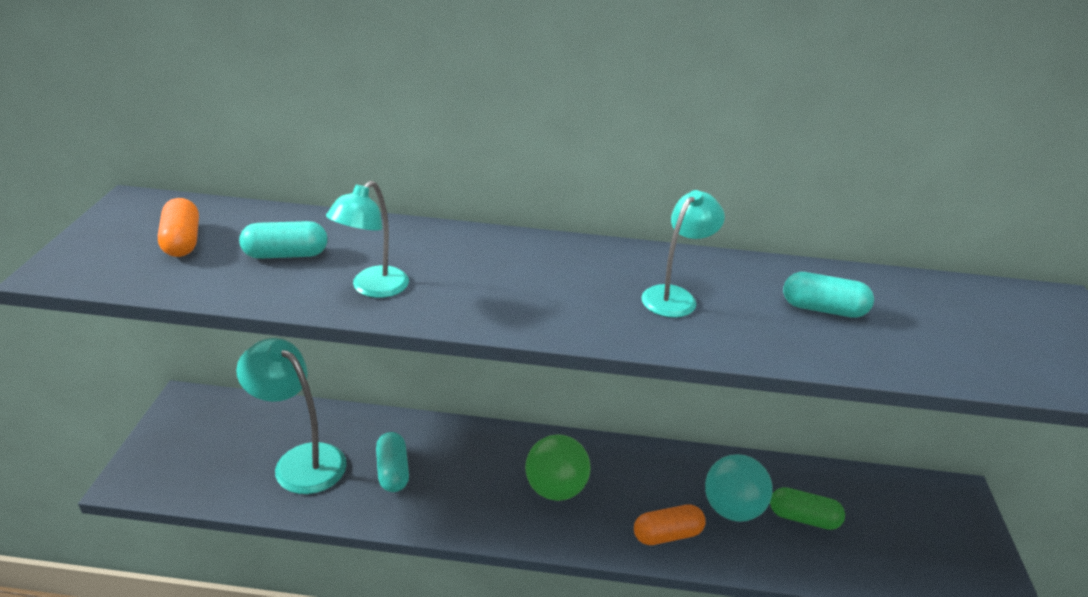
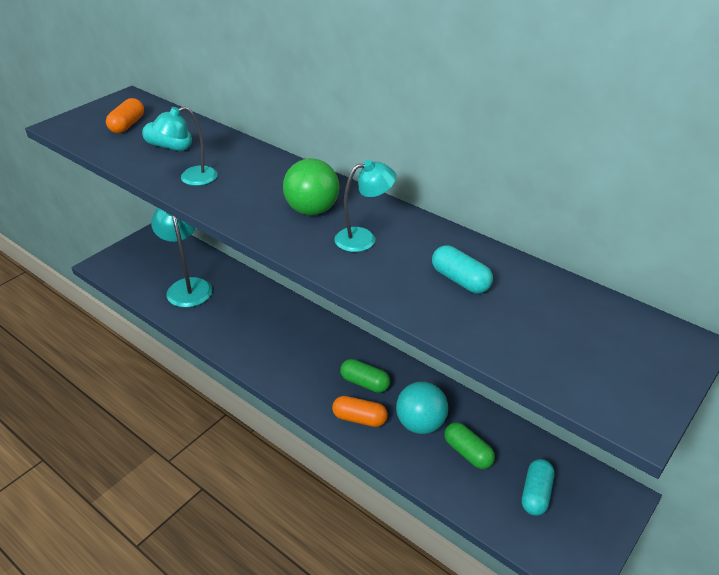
camera: 35 degrees right, 5 degrees up
turquoise capsule [376,432,409,492] -> turquoise capsule moved to [522,459,554,516]
green ball [525,434,590,501] -> green ball moved to [283,158,339,215]
none -> green capsule [340,359,390,393]

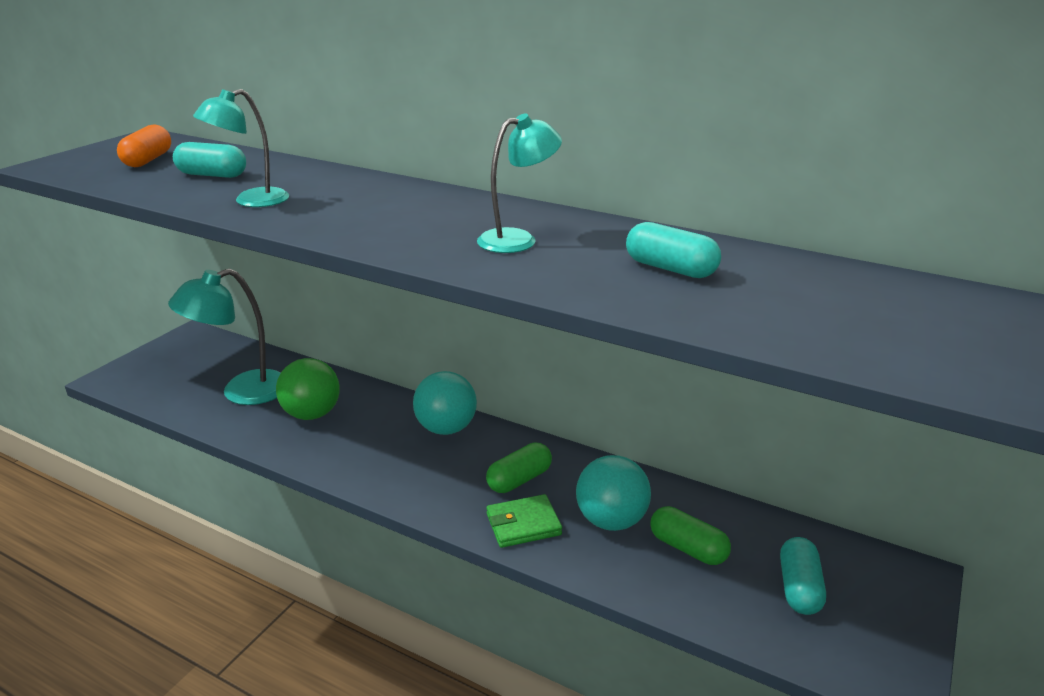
camera: 10 degrees left, 10 degrees down
turquoise lamp [151,208,213,307] -> turquoise lamp turned 90 degrees counterclockwise [168,269,280,405]
green ball [283,158,339,215] -> green ball moved to [276,358,340,420]
orange capsule [332,396,388,427] -> green wallet [486,494,562,548]
green capsule [340,359,390,393] -> green capsule turned 60 degrees counterclockwise [486,443,552,493]
none -> turquoise ball [413,371,477,435]

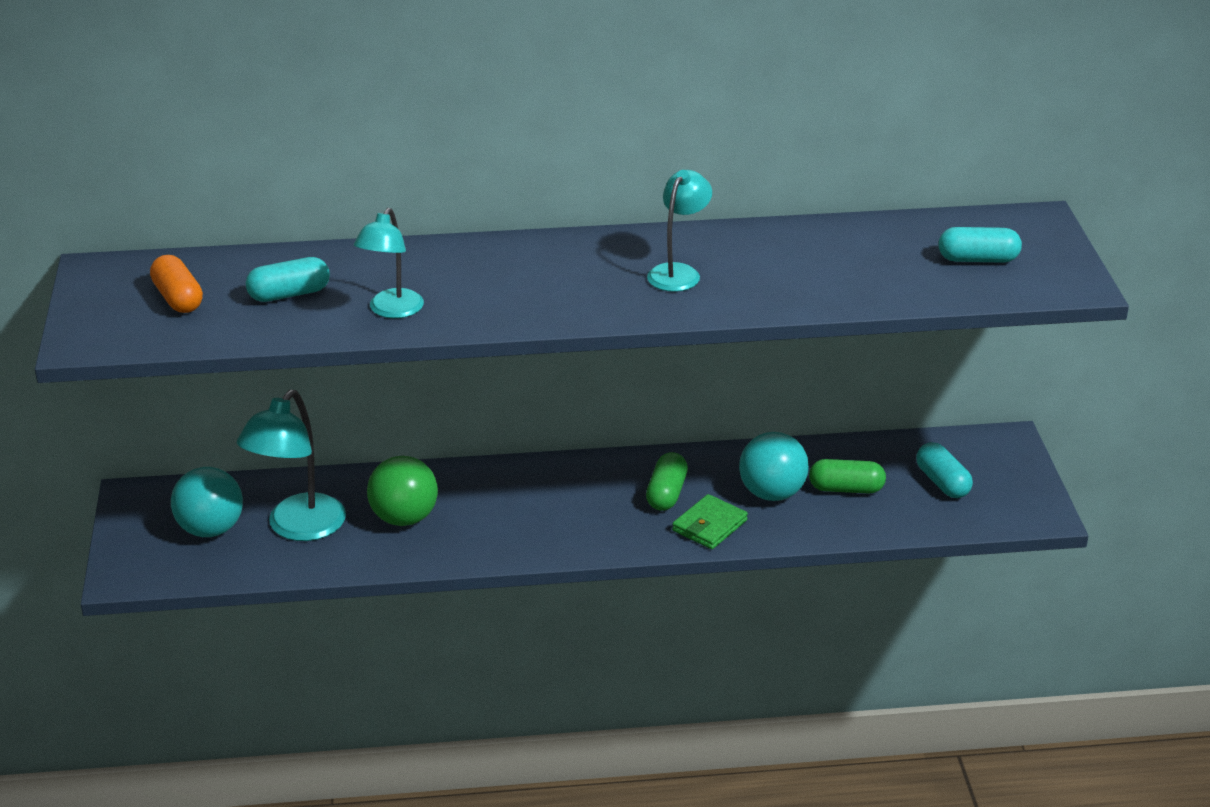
camera: 35 degrees left, 5 degrees up
turquoise ball [413,371,477,435] -> turquoise ball moved to [171,467,243,537]
turquoise capsule [626,222,721,278] -> turquoise capsule moved to [939,227,1022,263]

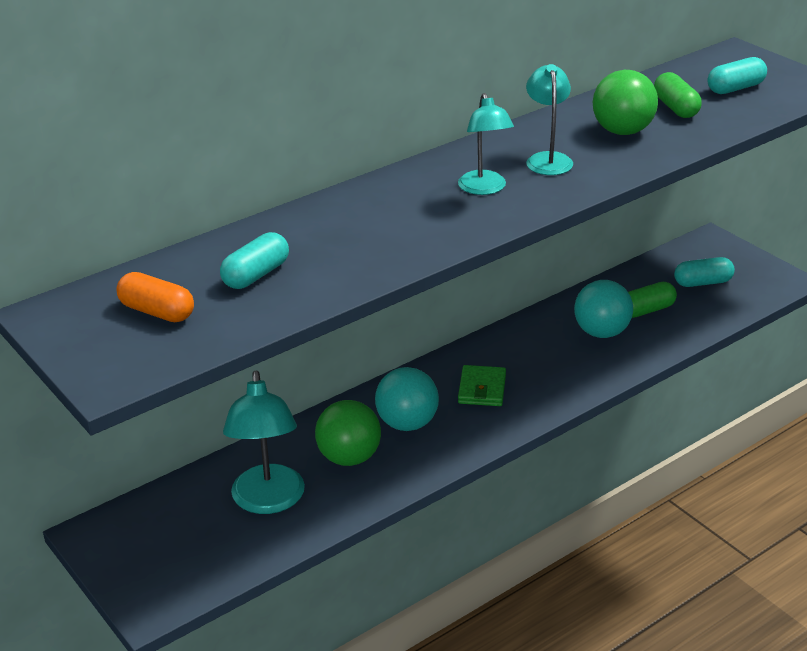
camera: 30 degrees left, 0 degrees up
turquoise ball [171,467,243,537] -> turquoise ball moved to [375,367,439,431]
turquoise lamp [354,208,424,318] -> turquoise lamp moved to [458,93,514,195]
green capsule [646,452,688,511] -> green capsule moved to [654,72,702,118]
green wallet [672,494,748,549] -> green wallet moved to [458,365,506,406]
turquoise capsule [916,442,973,498] -> turquoise capsule turned 45 degrees counterclockwise [674,257,735,287]
none -> green ball [593,70,658,135]

